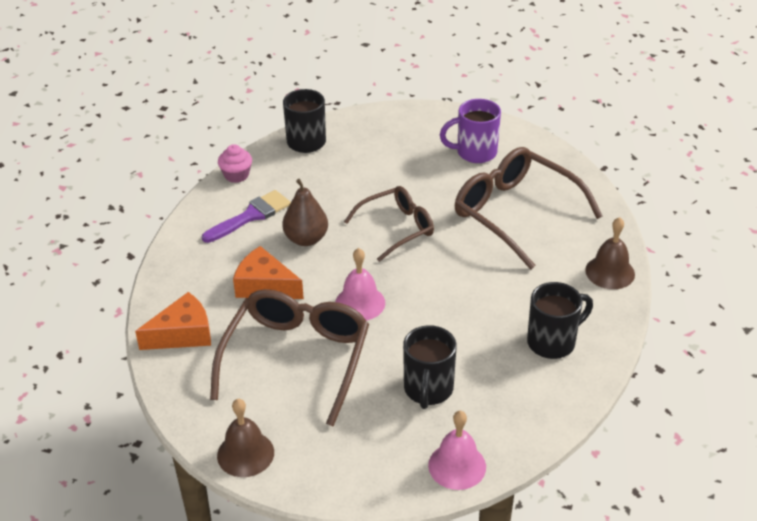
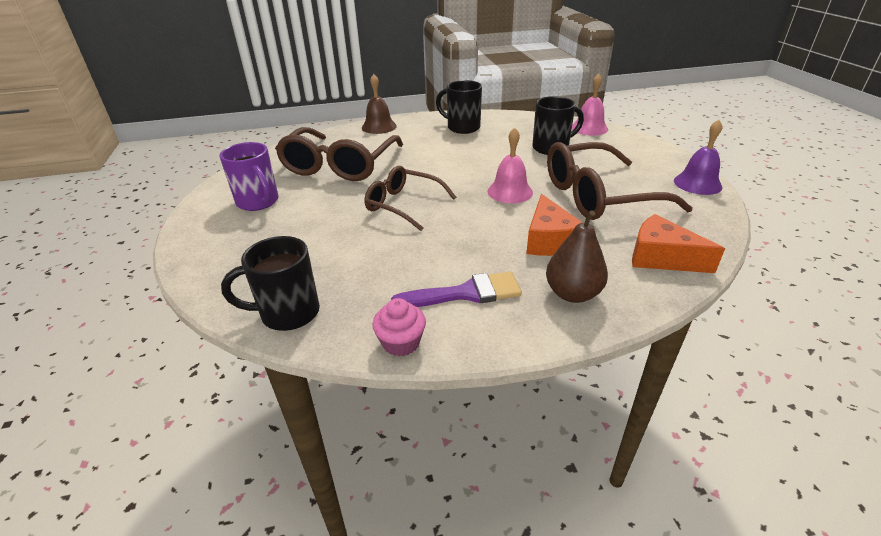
camera: 120 degrees left, 5 degrees down
purple brush [202,190,291,243] -> purple brush turned 150 degrees clockwise [391,272,522,307]
brown bell [217,399,274,477] -> purple bell [674,120,722,195]
brown pear [282,179,328,246] -> brown pear moved to [546,211,608,303]

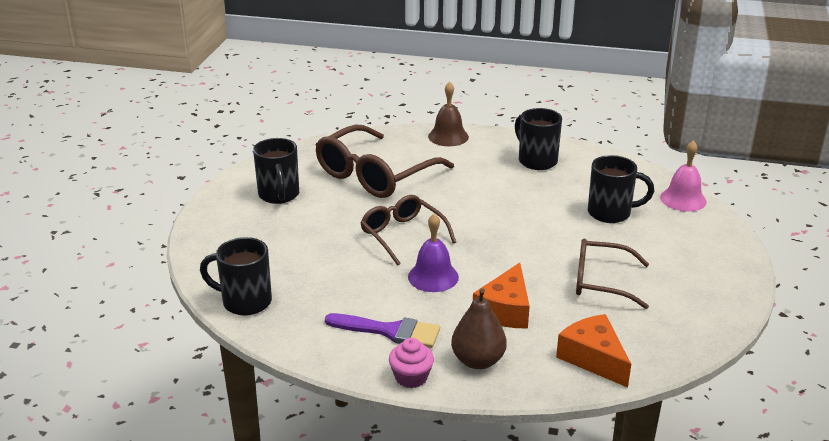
camera: 25 degrees right, 5 degrees down
purple mug [220,142,279,211] -> black mug [253,138,299,204]
pink cupcake [372,298,426,356] -> pink cupcake moved to [389,338,434,388]
pink bell [488,128,533,203] -> none
brown glasses [547,142,693,220] -> brown glasses [576,238,649,309], size x0.62
purple bell [674,120,722,195] -> purple bell moved to [408,214,459,292]

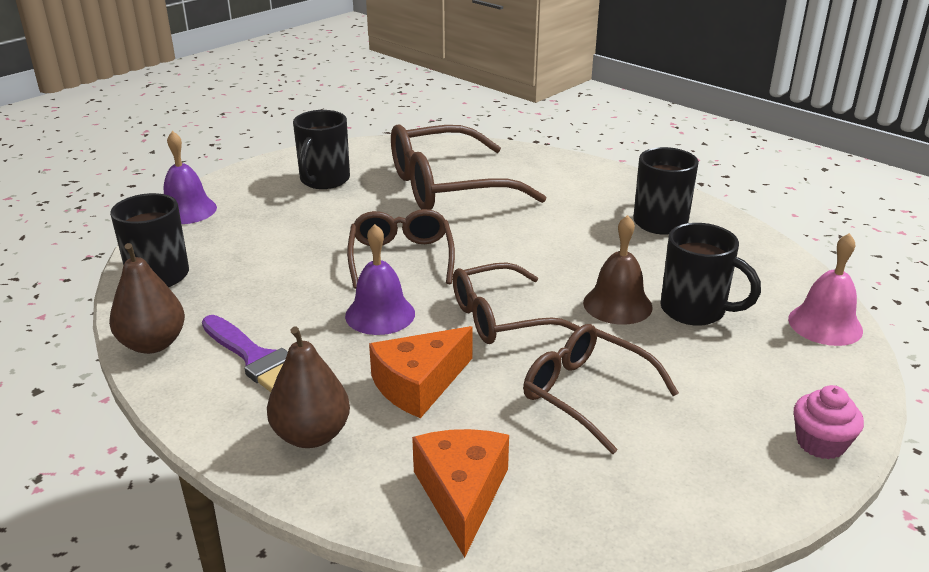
camera: 30 degrees right, 0 degrees up
pink cupcake [389,338,434,388] -> pink cupcake moved to [794,385,864,459]
brown bell [428,82,469,146] -> brown bell moved to [583,215,653,325]
none -> brown pear [109,243,185,354]
none -> purple bell [164,131,217,224]
none -> brown glasses [453,262,579,344]

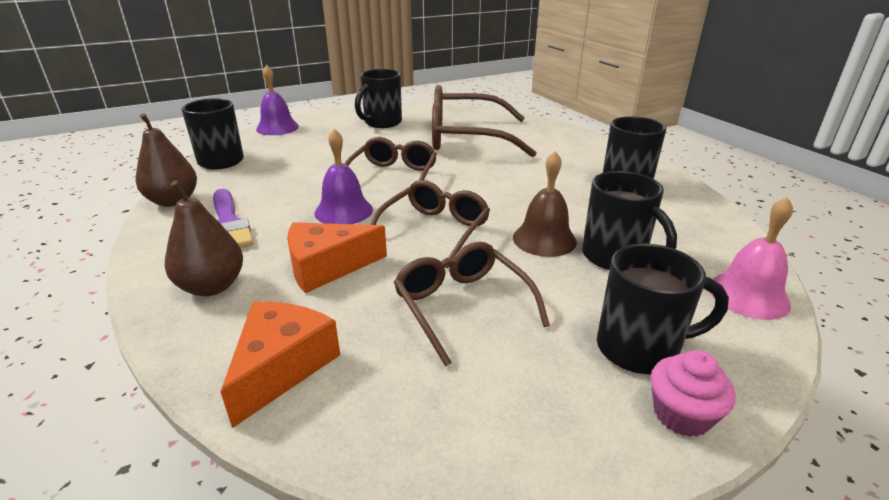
camera: 20 degrees right, 0 degrees up
brown glasses [453,262,579,344] -> brown glasses turned 120 degrees clockwise [370,180,490,269]
none -> black mug [597,243,729,374]

